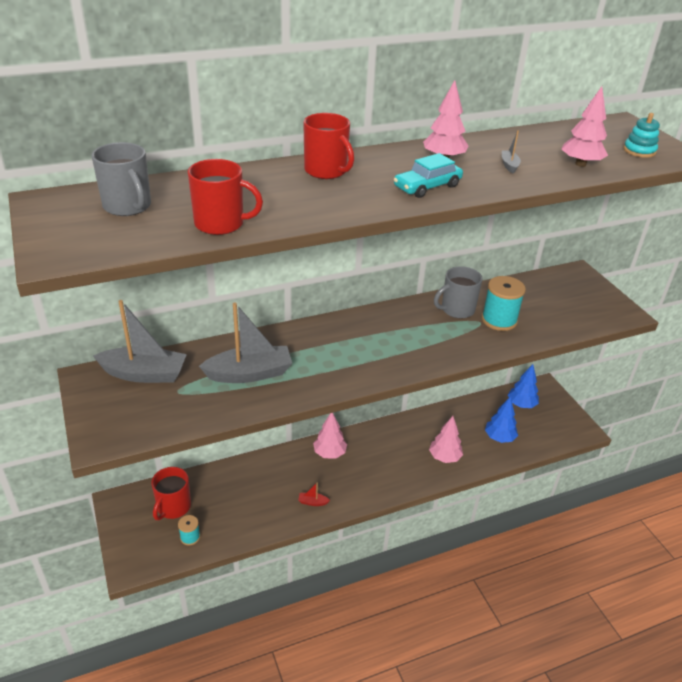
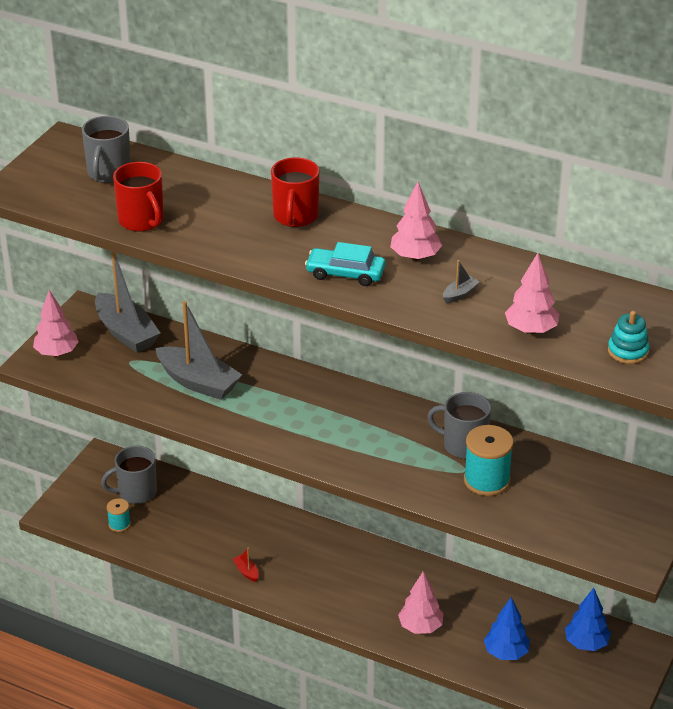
camera: 50 degrees right, 0 degrees up
red mug [151,467,191,520] -> grey mug [101,446,157,504]
pink tree [313,413,347,459] -> pink tree moved to [33,290,79,357]

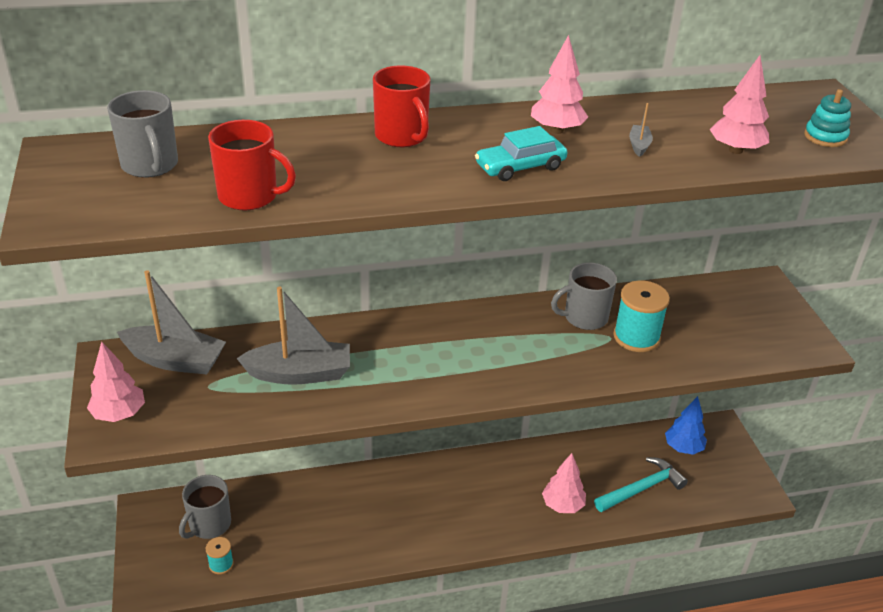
camera: 40 degrees left, 0 degrees up
red boat [233,548,259,582] -> none
blue tree [484,597,530,660] -> turquoise hammer [594,457,688,512]

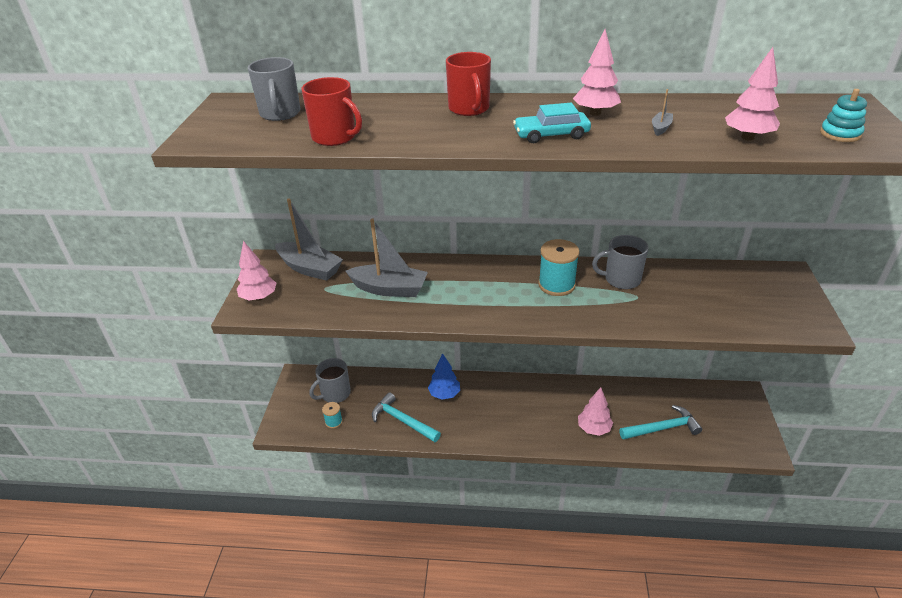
camera: 20 degrees right, 0 degrees up
turquoise spool [613,280,670,352] -> turquoise spool moved to [538,239,579,296]
blue tree [665,396,707,455] -> blue tree moved to [428,353,460,400]
none -> turquoise hammer [372,392,441,442]

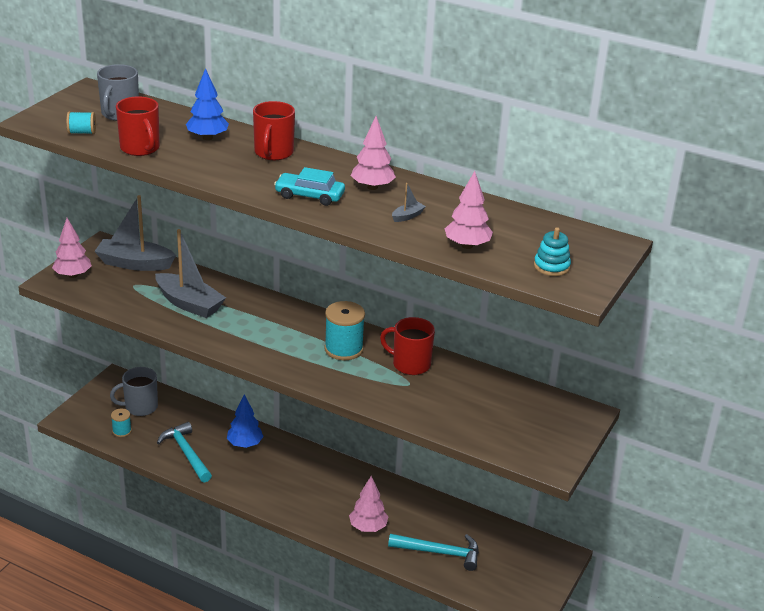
camera: 20 degrees right, 5 degrees down
grey boat [275,198,343,281] -> grey boat turned 135 degrees clockwise [94,195,176,271]
grey mug [592,235,649,289] -> red mug [380,317,435,375]
none -> turquoise spool [66,112,96,134]
none -> blue tree [186,68,229,140]

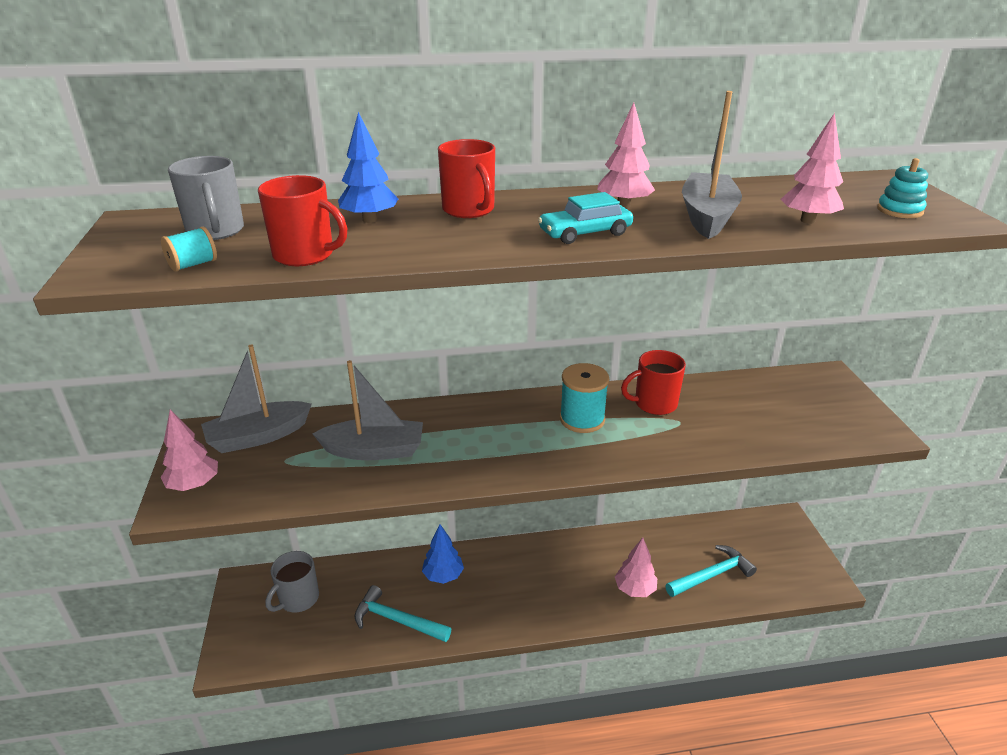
camera: 35 degrees left, 0 degrees up
turquoise spool [111,409,132,437] -> none
grey boat [392,183,426,222] -> grey boat [682,91,742,239], size x2.46

